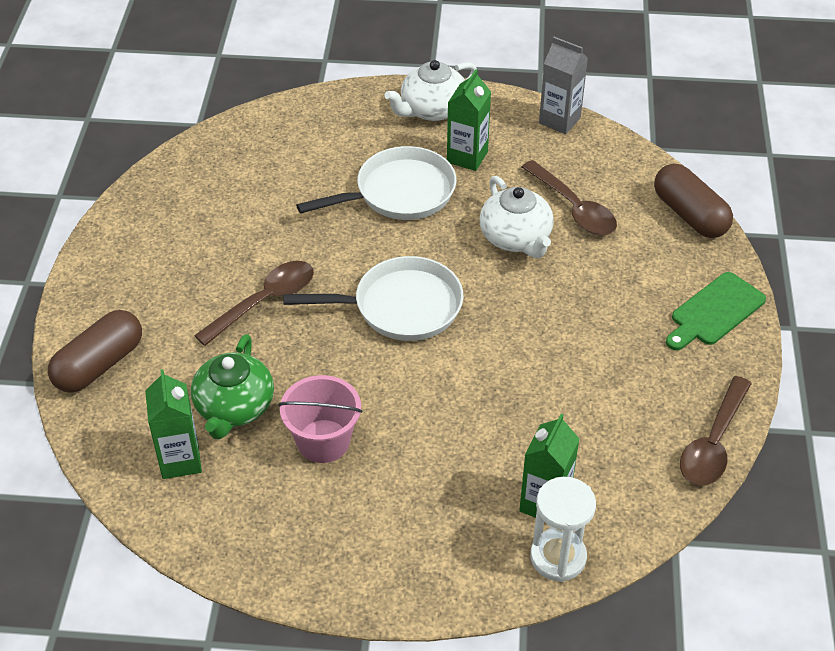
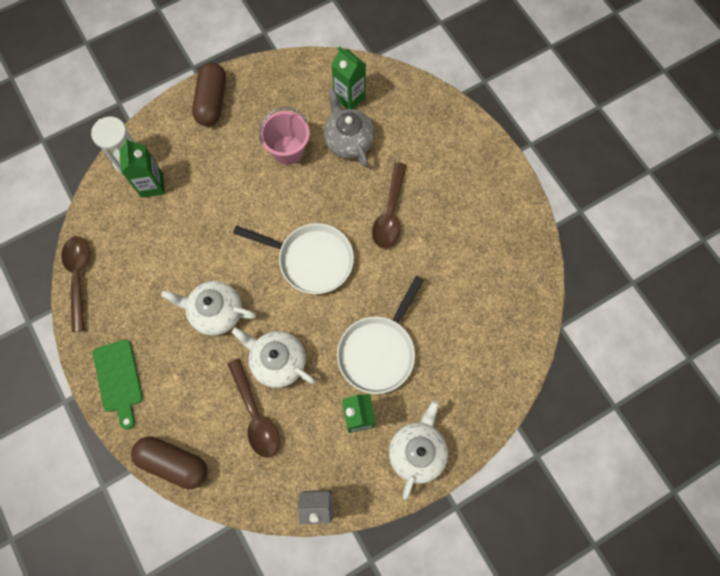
camera: 145 degrees right, 25 degrees up
brown capsule [48,310,142,393] -> brown capsule moved to [192,62,226,126]
green teapot [191,334,274,440] -> grey teapot [324,88,375,167]
white pan [283,256,463,341] -> white pan turned 120 degrees counterclockwise [233,223,354,294]
brown spoon [522,160,617,235] -> brown spoon turned 135 degrees counterclockwise [227,358,280,458]
green cutting board [666,272,766,350] -> green cutting board turned 150 degrees clockwise [93,340,143,430]
none -> white teapot [161,281,256,336]

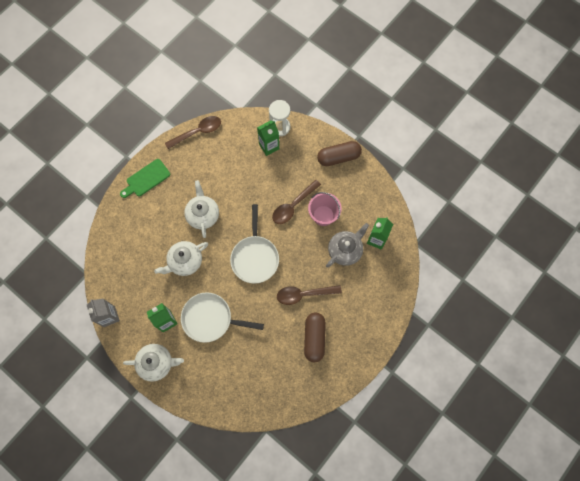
camera: 70 degrees right, 0 degrees up
brown capsule [131,436,207,489] -> brown capsule moved to [304,313,326,362]
brown spoon [227,358,280,458] -> brown spoon moved to [272,179,321,224]
white teapot [232,327,315,388] -> white teapot turned 135 degrees counterclockwise [154,241,208,276]

